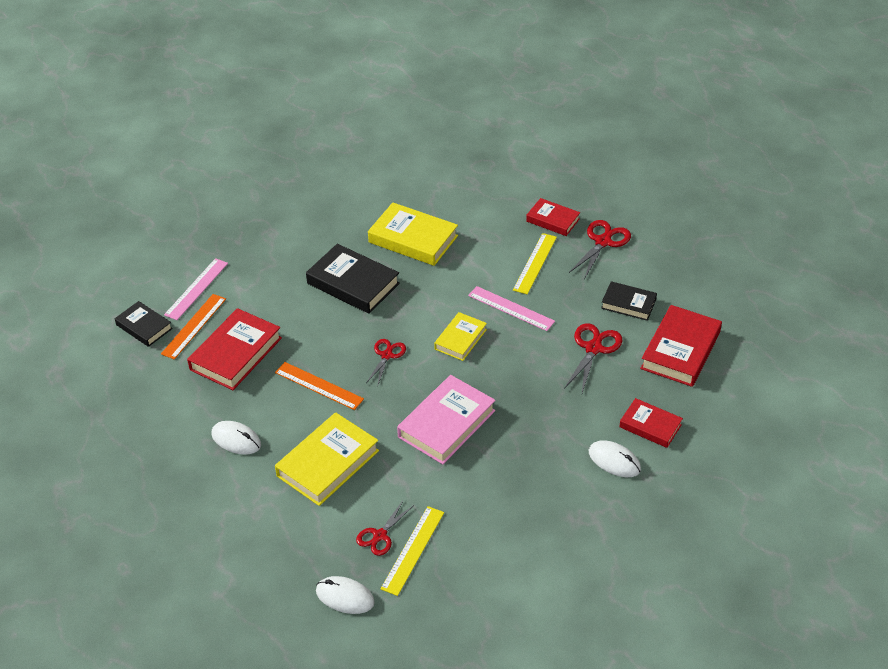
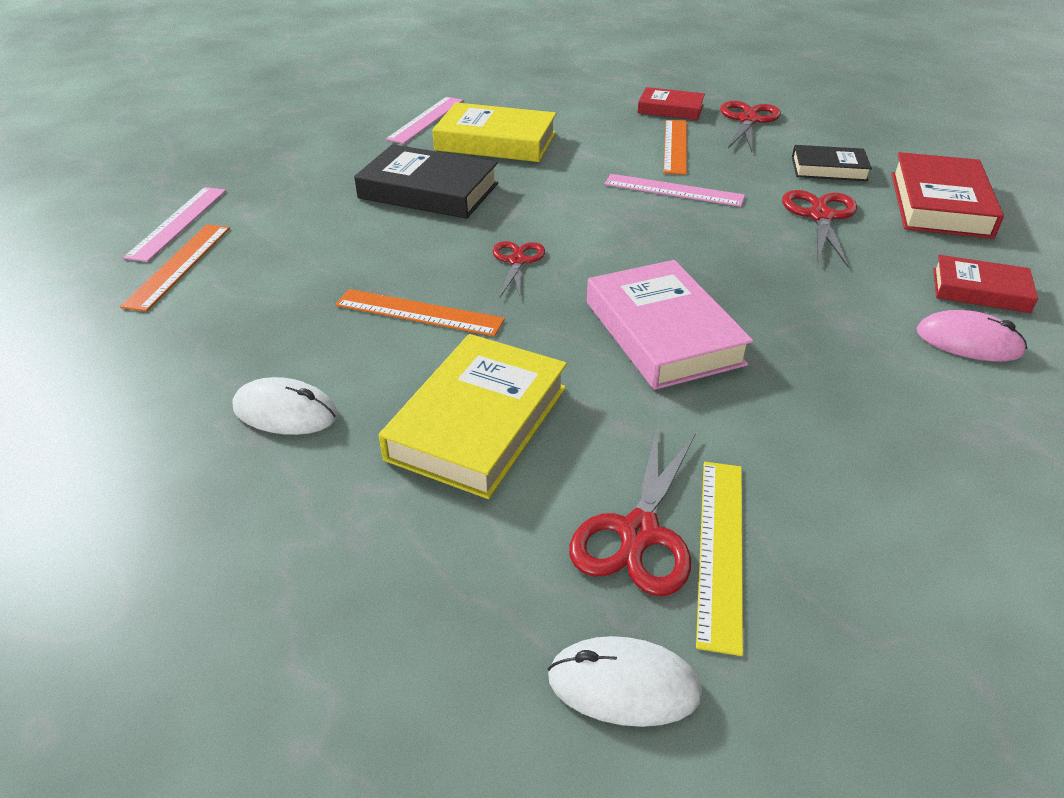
camera: 15 degrees left, 5 degrees down
black book [115,301,173,347] -> none
red book [187,308,282,390] -> none
red scissors [356,501,414,556] -> red scissors [569,425,696,596], size x1.50
pink book [397,375,496,464] -> pink book turned 45 degrees counterclockwise [587,260,753,390]
yellow book [434,312,487,361] -> none
yellow ruler [513,233,557,294] -> orange ruler [663,120,687,175]
white mouse [589,440,641,477] -> pink mouse [916,310,1027,362]
none -> pink ruler [386,97,463,144]

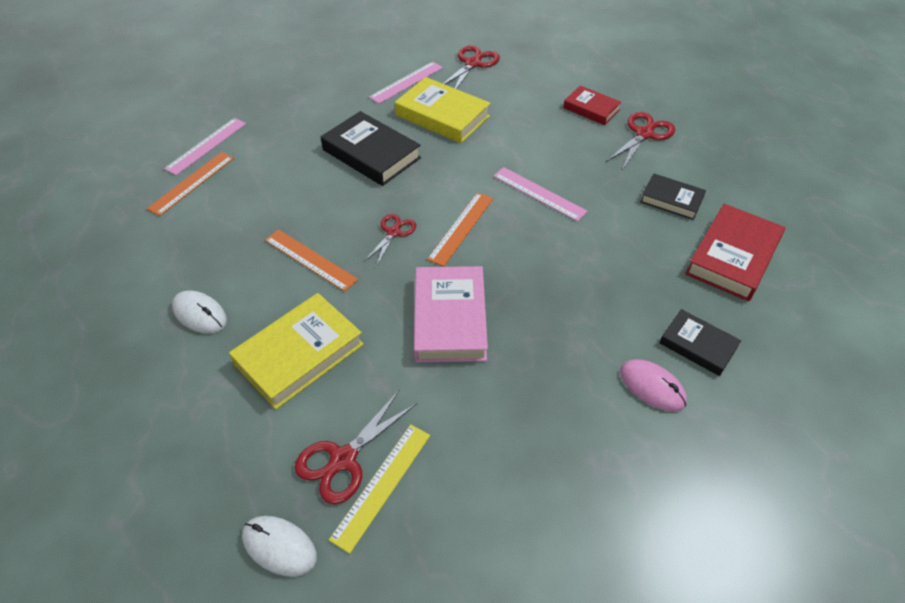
camera: 20 degrees right, 10 degrees up
orange ruler [663,120,687,175] -> orange ruler moved to [427,192,493,267]
red scissors [782,190,857,267] -> red scissors moved to [443,45,500,89]
red book [933,255,1038,313] -> black book [659,309,741,376]

